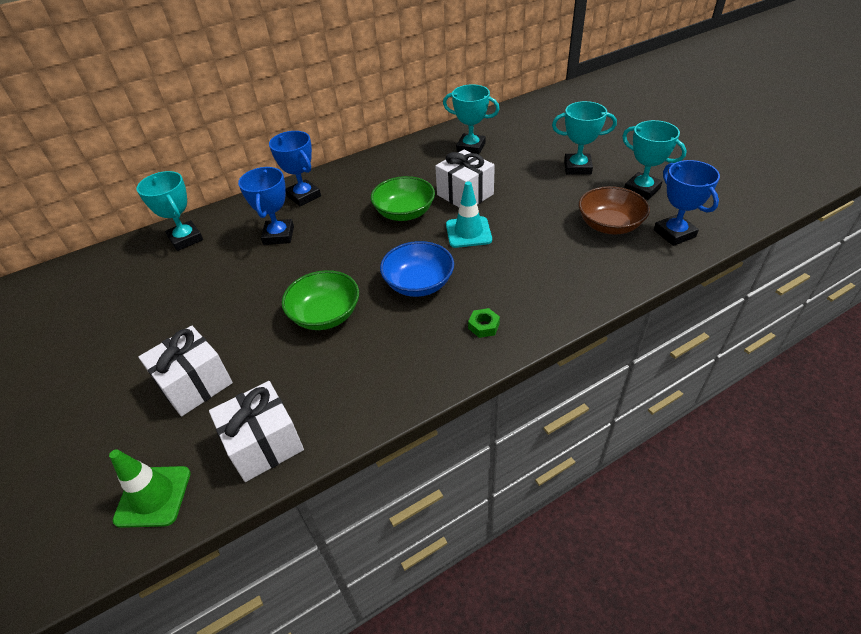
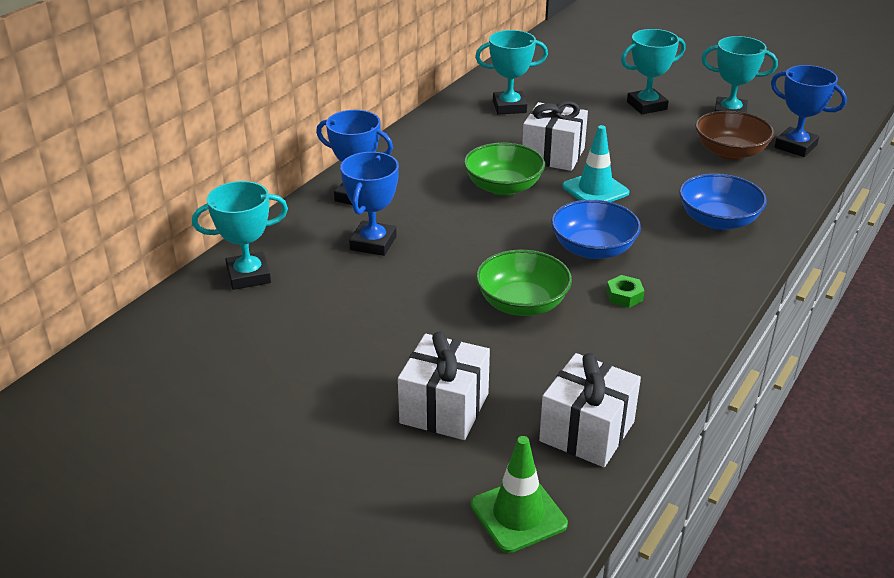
camera: 30 degrees left, 10 degrees down
turquoise trophy [136,171,203,251] -> turquoise trophy turned 45 degrees counterclockwise [192,181,288,290]
blue trophy [238,167,294,245] -> blue trophy turned 45 degrees clockwise [340,152,399,256]
green nut [468,308,500,338] -> green nut moved to [606,275,644,308]
none -> blue bowl [679,173,767,230]

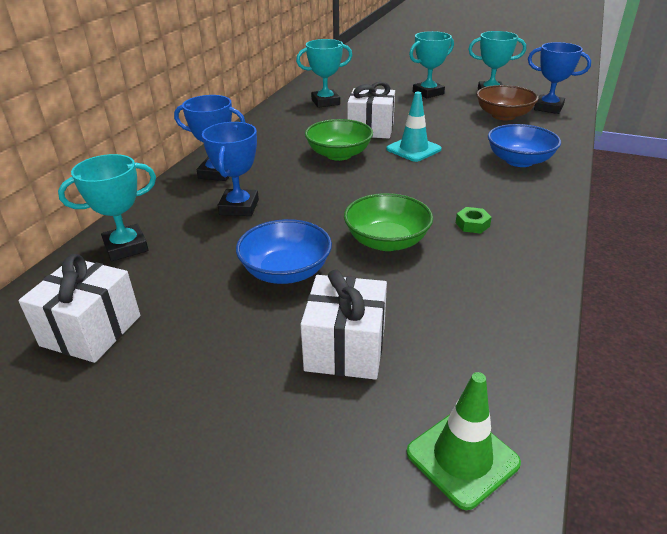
camera: 10 degrees left, 0 degrees up
white gift [539,353,641,467] -> white gift moved to [18,254,140,363]
blue bowl [551,200,641,259] -> blue bowl moved to [236,219,332,284]

